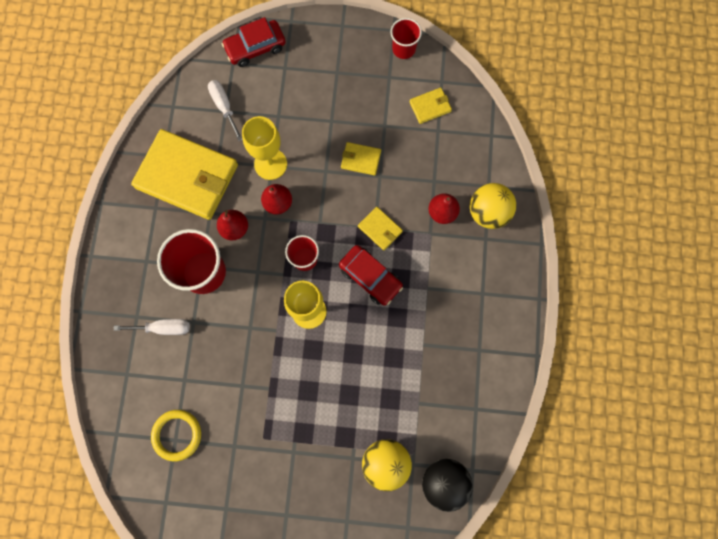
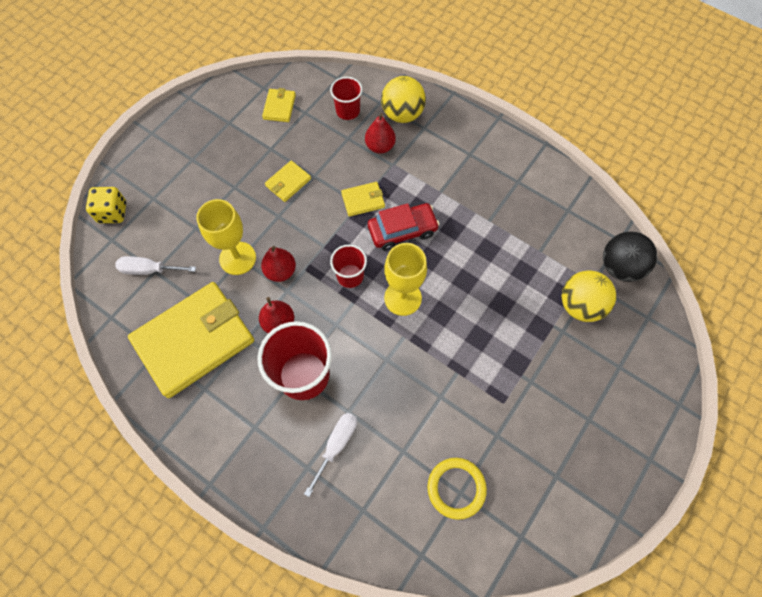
camera: 60 degrees left, 10 degrees down
red car [222,17,285,67] -> yellow dice [86,187,126,223]
red cup [390,18,422,59] -> red cup moved to [330,77,363,120]

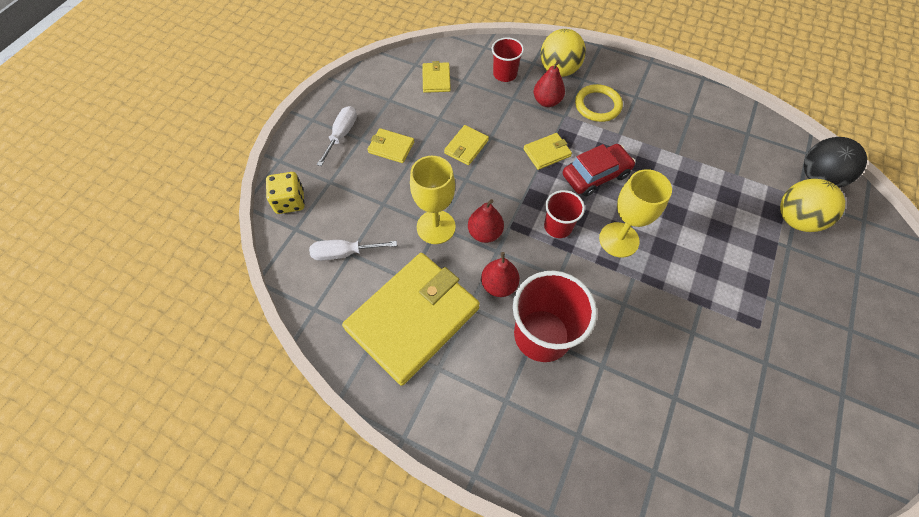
camera: 10 degrees left, 5 degrees down
white screwdriver [304,413,357,497] -> white screwdriver moved to [317,106,357,166]
yellow ring [427,458,487,520] -> yellow ring moved to [575,84,623,122]
none -> yellow wallet [367,128,414,163]

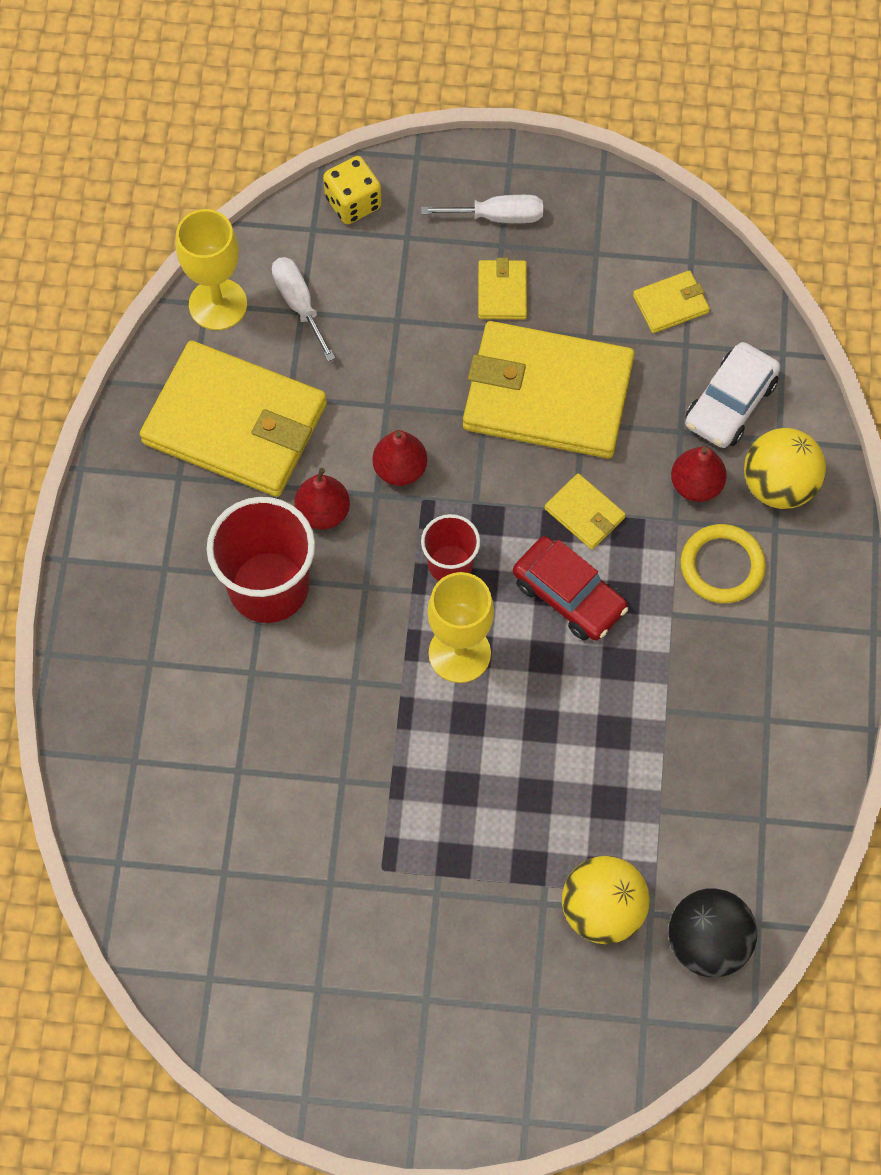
camera: 70 degrees right, 5 degrees up
yellow goblet [410,156,456,244] -> yellow goblet moved to [176,209,247,330]
yellow wallet [444,125,489,165] -> yellow wallet [463,321,635,458], size x2.37
red cup [492,38,524,82] -> white car [685,342,780,448]

